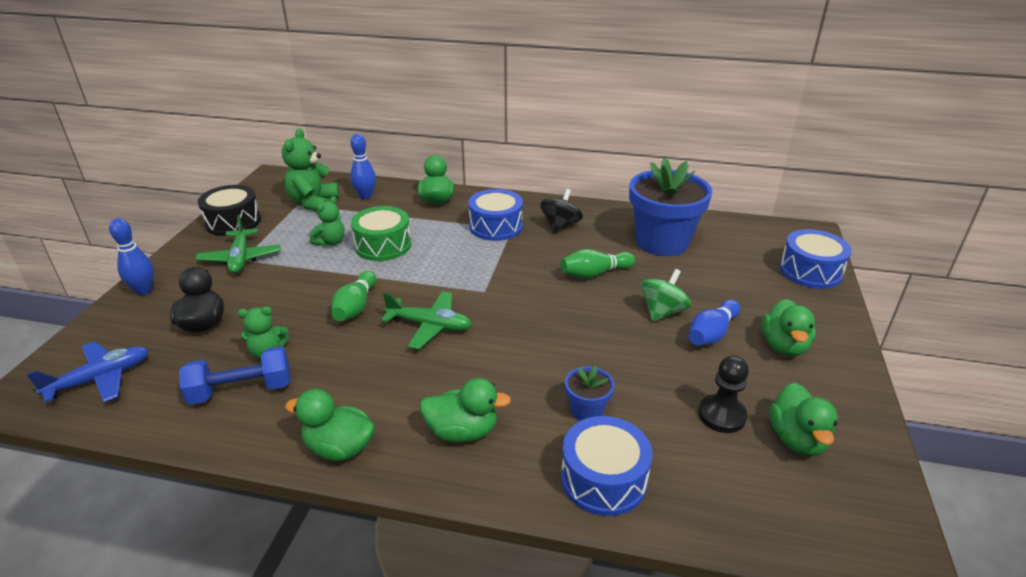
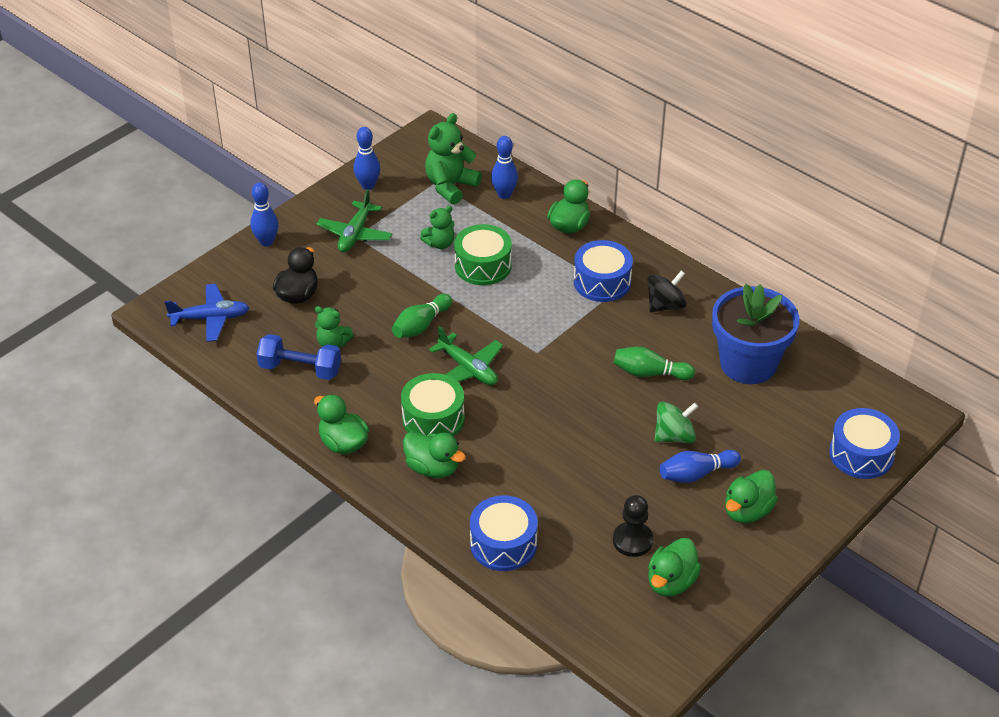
camera: 30 degrees right, 10 degrees up
black drum [198,185,261,236] -> blue bowling pin [354,127,380,190]
blue flower pot [565,365,614,421] -> none
none -> green drum [401,373,465,436]

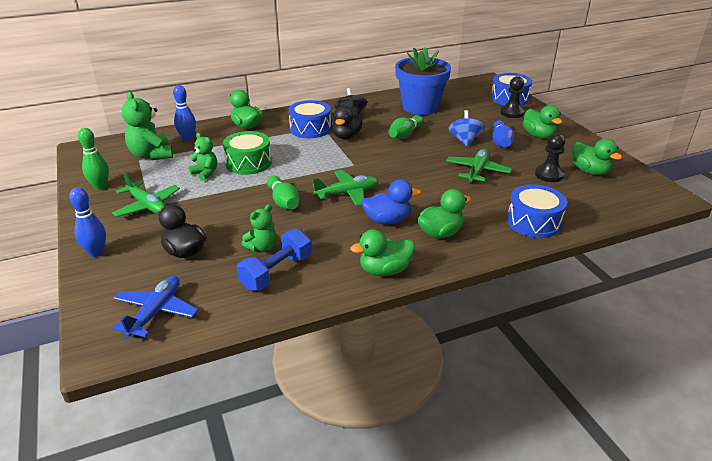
camera: 65 degrees left, 10 degrees down
blue bowling pin [354,127,380,190] -> green bowling pin [78,128,109,190]
green drum [401,373,465,436] -> blue duck [361,179,421,225]
green teddy bear [420,206,454,249] -> green teddy bear turned 45 degrees counterclockwise [188,133,217,181]
green spinning top [655,402,699,443] -> blue spinning top [449,110,485,146]
none -> black duck [331,106,362,139]
none -> green plane [446,149,512,184]
none -> black pawn [500,76,525,118]

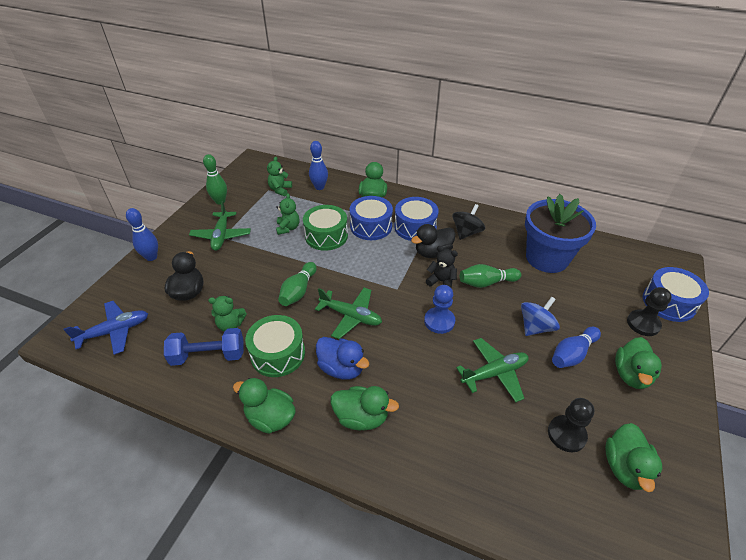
camera: 45 degrees right, 10 degrees up
green teddy bear [122,91,173,160] -> green teddy bear [267,157,292,196], size x0.61
blue drum [507,184,567,238] -> blue drum moved to [350,196,393,240]
none -> green drum [245,315,305,377]
none -> blue pawn [424,285,455,334]
none -> black teddy bear [426,246,458,288]

